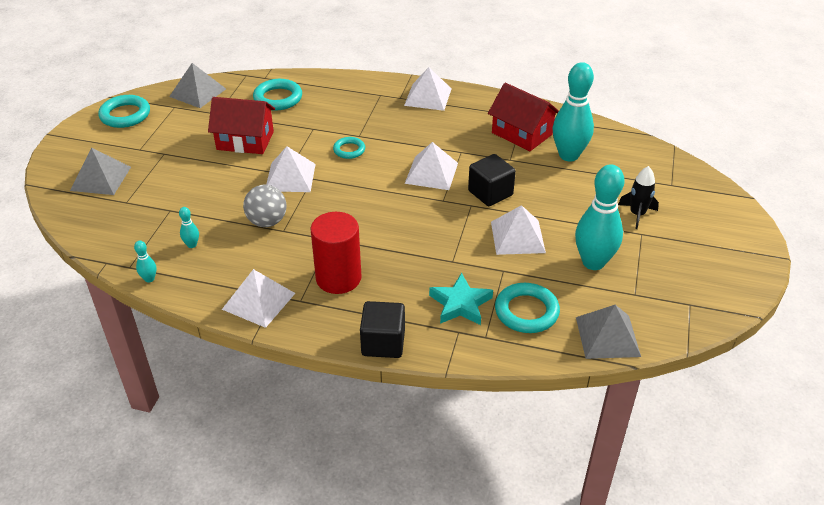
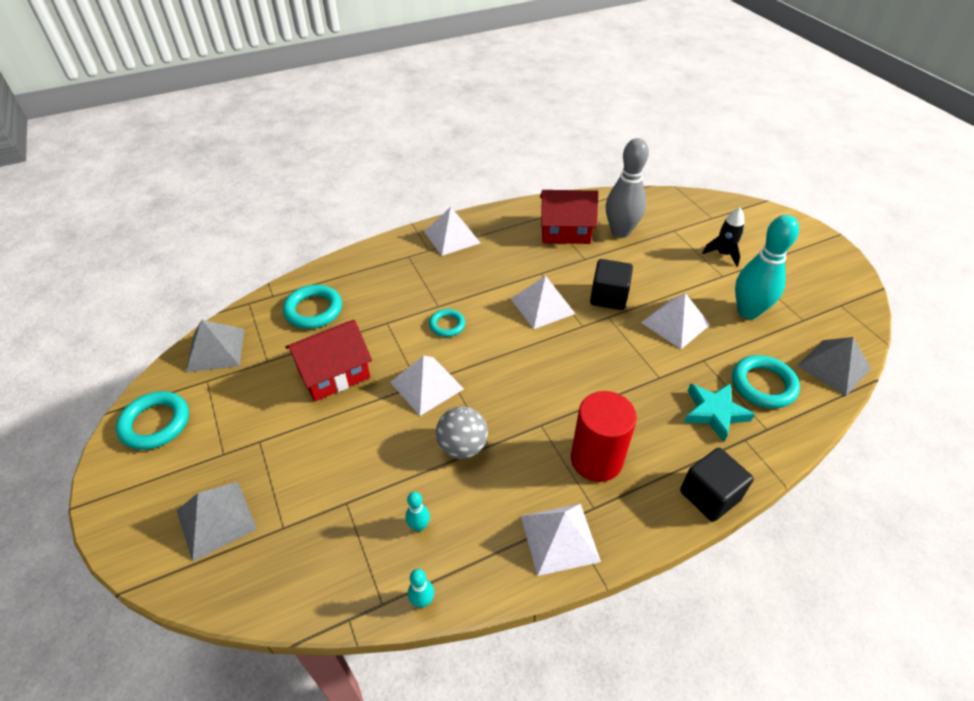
camera: 40 degrees left, 5 degrees up
turquoise bowling pin [553,62,594,161] -> grey bowling pin [606,138,649,238]

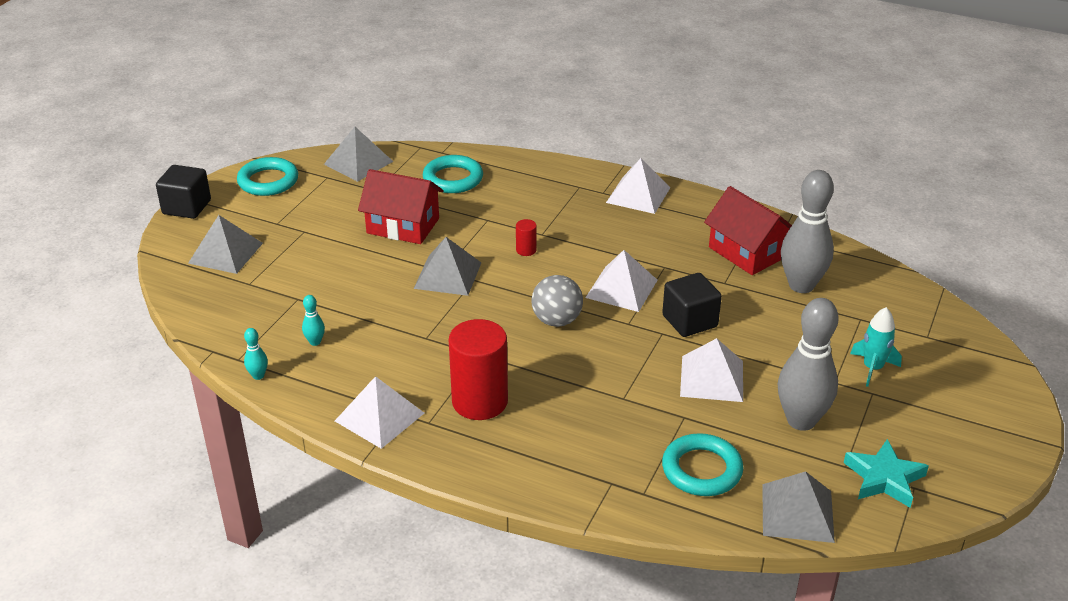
camera: 50 degrees right, 10 degrees down
white pyramid [390,355,464,416] -> grey pyramid [414,237,481,296]
turquoise ring [429,309,465,337] -> red cylinder [516,219,537,256]
grey ball [436,406,488,459] -> grey ball moved to [531,275,583,327]
black cube [680,448,754,522] -> black cube moved to [156,165,211,219]
turquoise star [684,383,755,442] -> turquoise star moved to [844,439,929,508]
black rocket [702,207,744,267] -> turquoise rocket [850,307,902,387]
turquoise bowling pin [735,215,799,319] -> grey bowling pin [778,298,838,431]

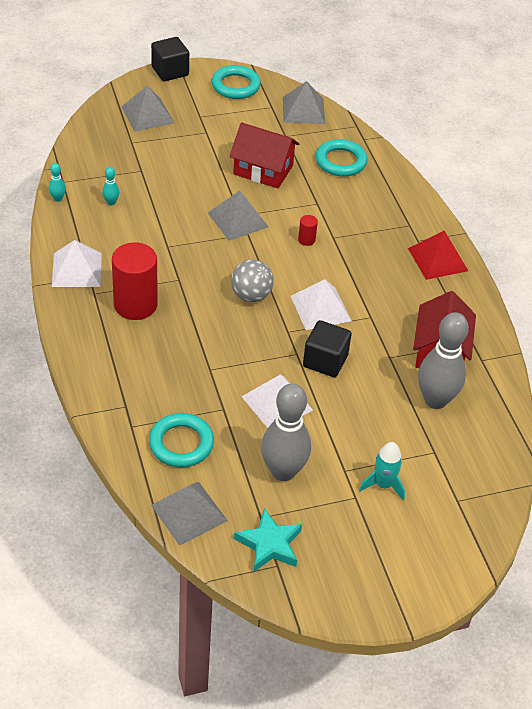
camera: 45 degrees right, 10 degrees up
red house [358,169,444,244] -> red house turned 45 degrees counterclockwise [230,122,300,188]
white pyramid [606,158,671,214] -> red pyramid [408,230,468,280]

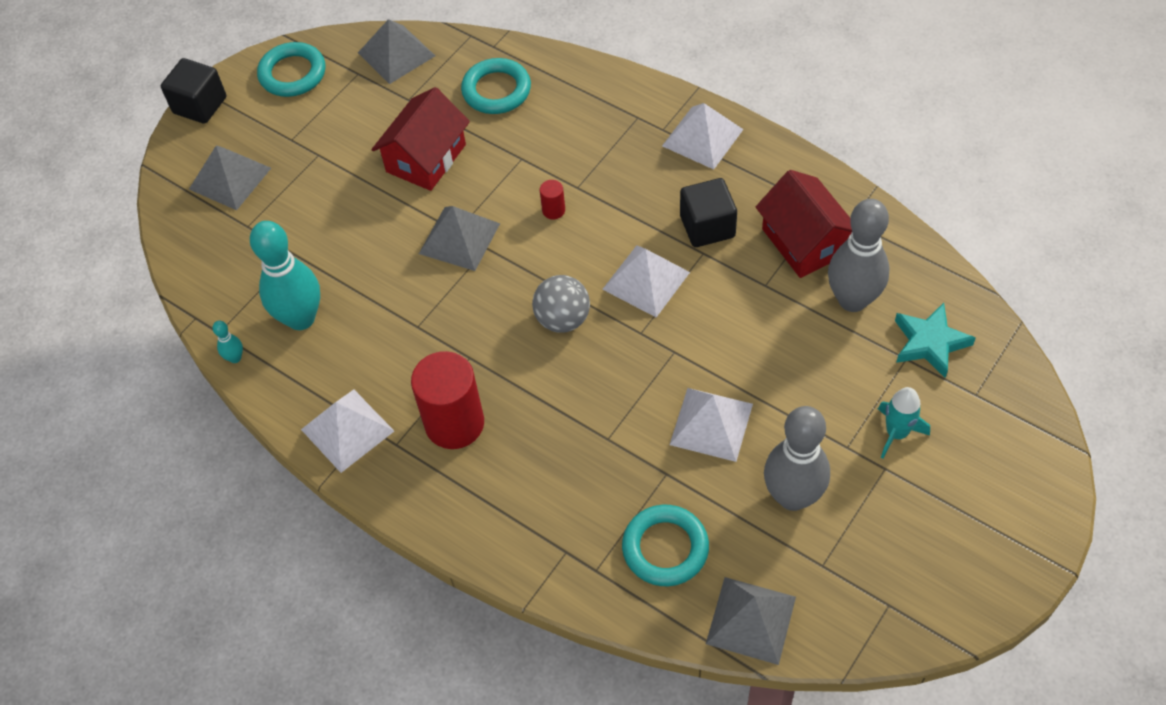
camera: 30 degrees left, 10 degrees up
turquoise bowling pin [102,167,120,206] -> turquoise bowling pin [250,221,320,330], size x2.41
red house [230,122,300,188] -> red house turned 45 degrees counterclockwise [371,87,470,191]
turquoise star [234,508,302,572] -> turquoise star moved to [895,303,976,378]
black cube [303,320,352,378] -> black cube moved to [680,178,737,247]
red pyramid [408,230,468,280] -> white pyramid [662,103,744,170]

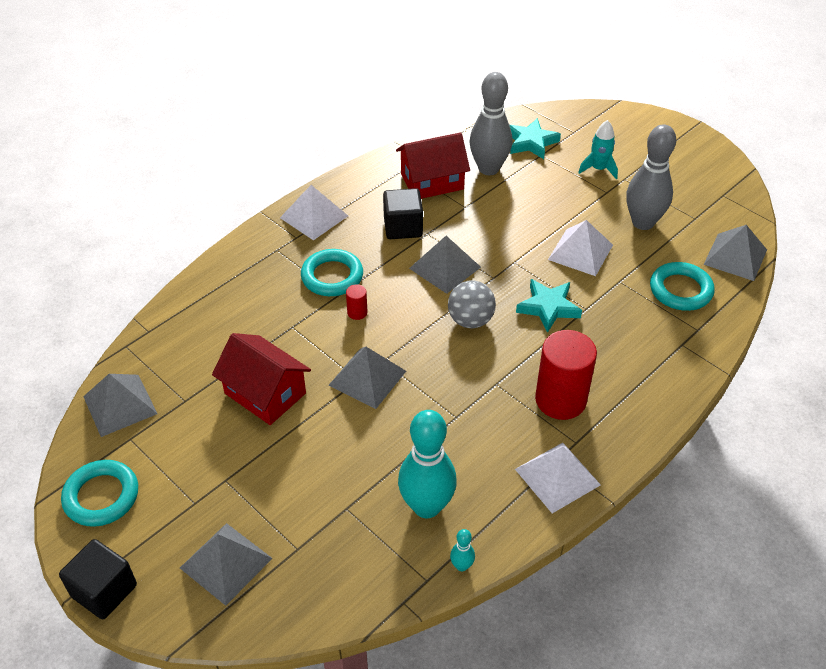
camera: 85 degrees left, 10 degrees down
turquoise ring [461,58,531,114] -> turquoise ring moved to [301,249,363,296]
white pyramid [602,245,690,317] -> grey pyramid [409,236,481,294]
none -> turquoise star [516,279,582,333]

